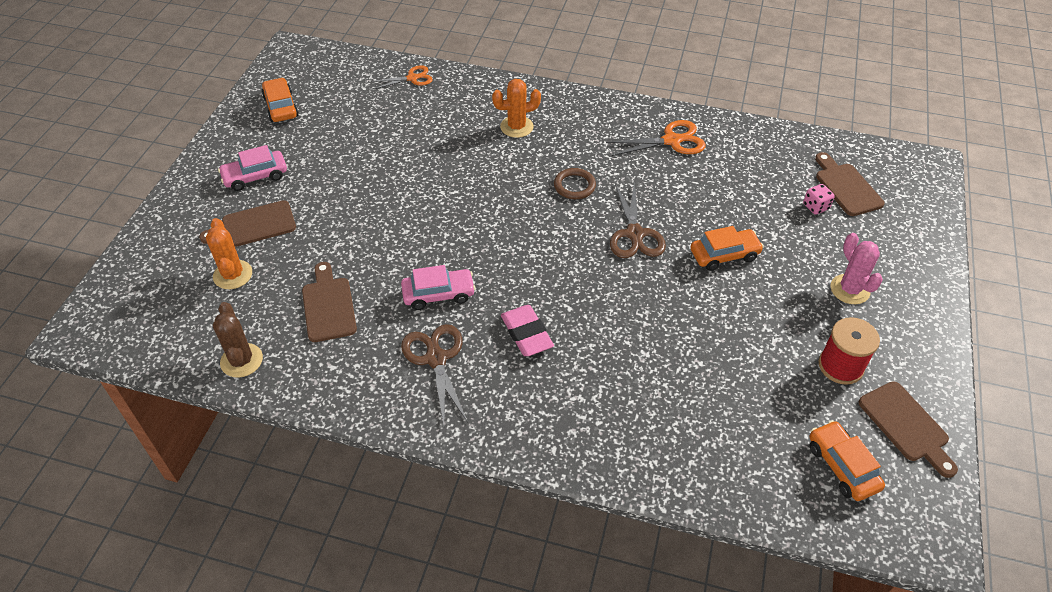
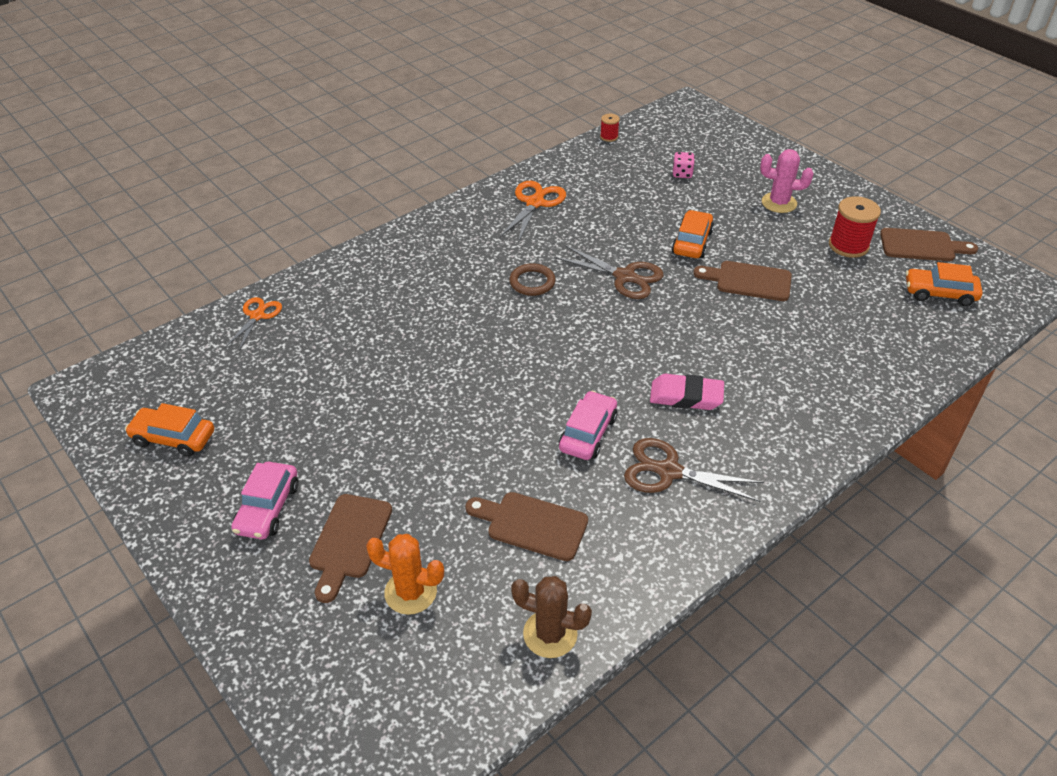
camera: 55 degrees left, 5 degrees down
orange cactus [492,79,541,138] -> none
brown cutting board [815,152,885,216] -> brown cutting board moved to [693,261,792,301]
none -> red spool [600,114,620,142]

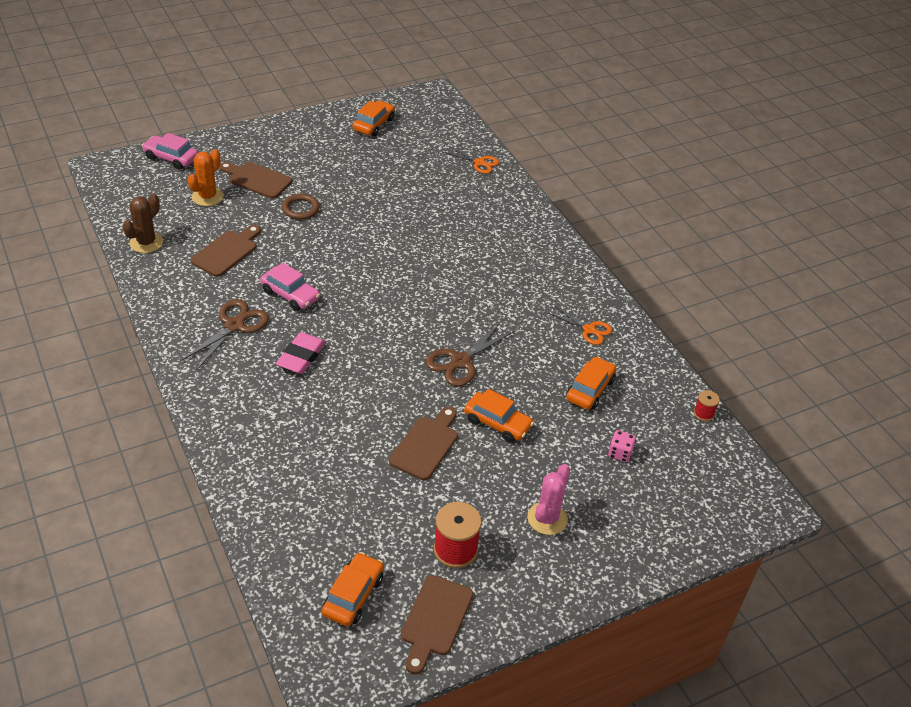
camera: 100 degrees right, 0 degrees up
pink car [231,462,299,539] -> pink car moved to [142,133,198,170]
orange scissors [499,181,566,243] -> orange scissors [548,306,612,345], size x0.66
brown ring [509,263,556,296] -> brown ring moved to [282,194,320,220]
none -> orange car [566,356,616,410]

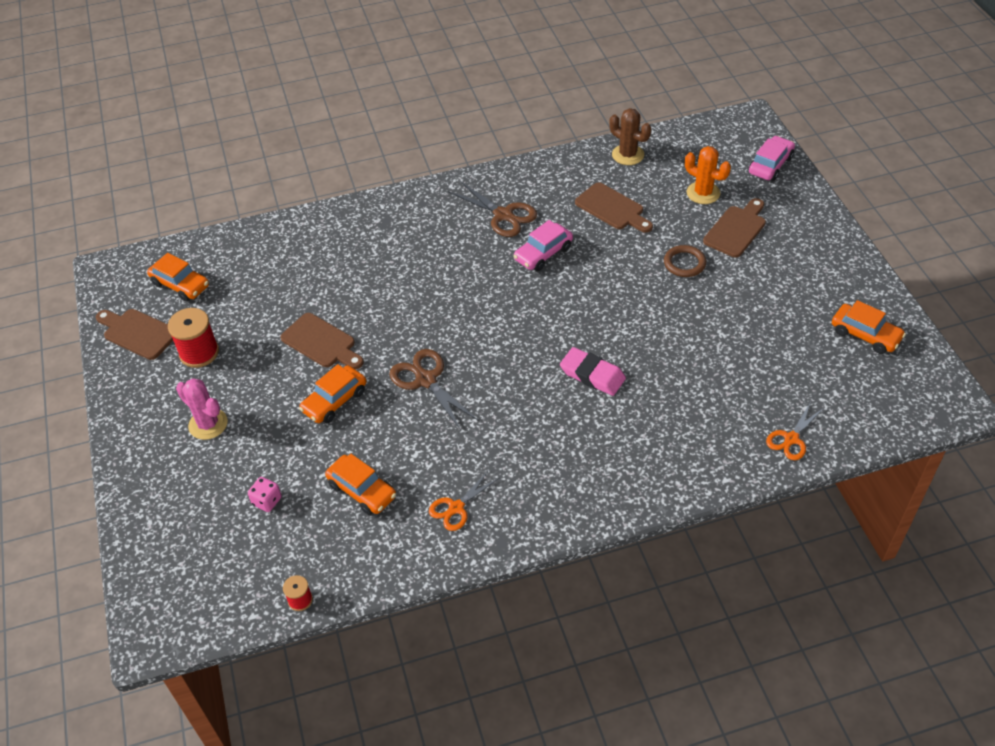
camera: 105 degrees right, 5 degrees up
pink eraser [276,332,326,374] -> pink eraser moved to [560,347,626,396]

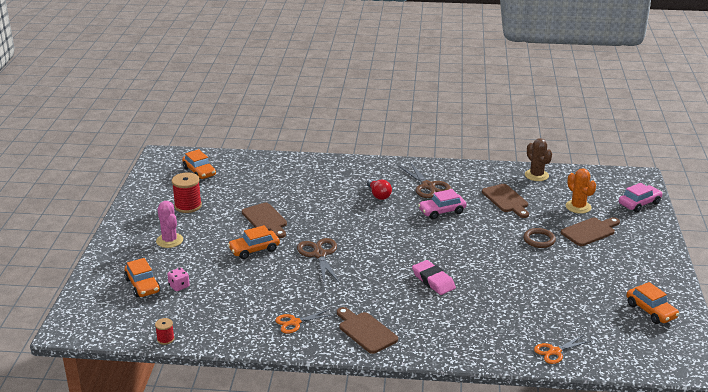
camera: 20 degrees right, 20 degrees down
brown cutting board [96,309,173,360] -> brown cutting board moved to [337,307,398,354]
orange car [325,454,396,515] -> orange car moved to [124,258,160,298]
none -> red light bulb [367,179,392,200]

